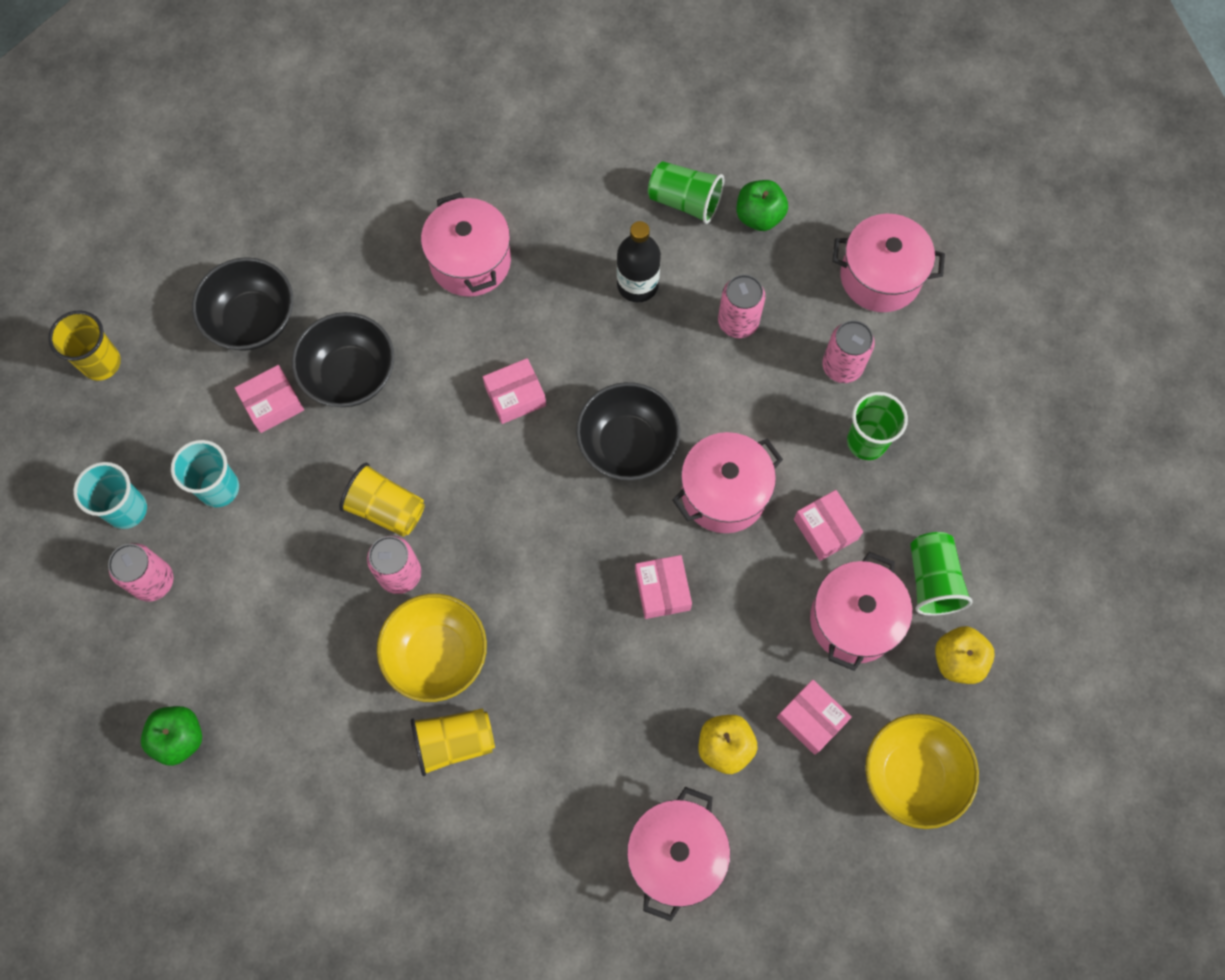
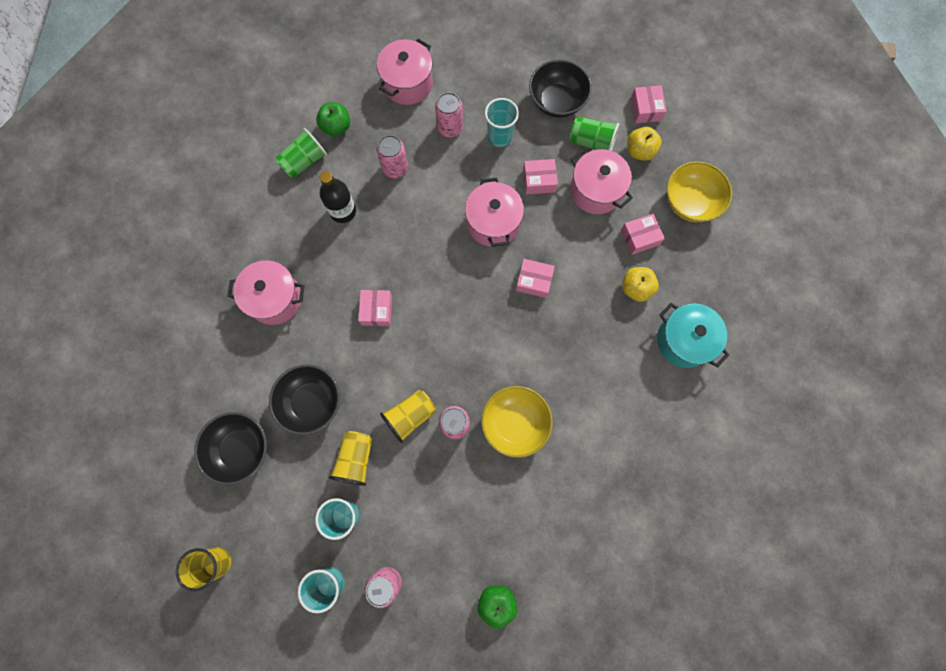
camera: 65 degrees left, 5 degrees up
pink box [235,365,304,433] -> pink box moved to [631,85,667,123]
yellow cup [411,708,495,776] -> yellow cup moved to [329,431,372,486]
black bowl [576,382,680,480] -> black bowl moved to [529,59,592,118]
pink pot [627,787,730,921] -> turquoise pot [657,303,729,368]
green cup [847,392,908,460] -> turquoise cup [485,98,519,147]

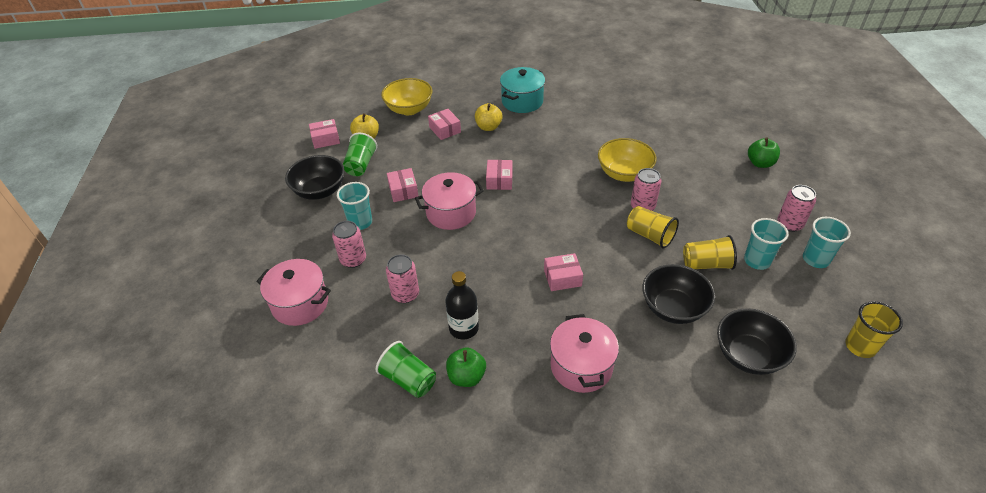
camera: 100 degrees left, 30 degrees down
green apple [316,102,350,136] -> green apple moved to [446,347,486,387]
pink pot [570,149,633,214] -> none

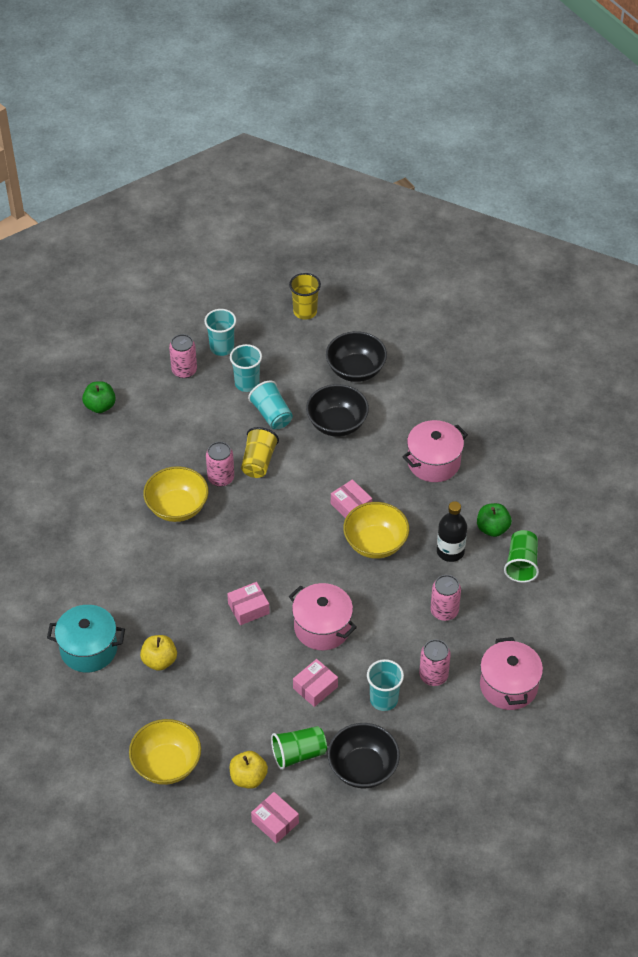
camera: 120 degrees left, 5 degrees up
pink box [428,109,461,140] -> none
yellow cup [683,235,737,270] -> turquoise cup [248,381,293,429]
none -> yellow bowl [343,502,409,559]

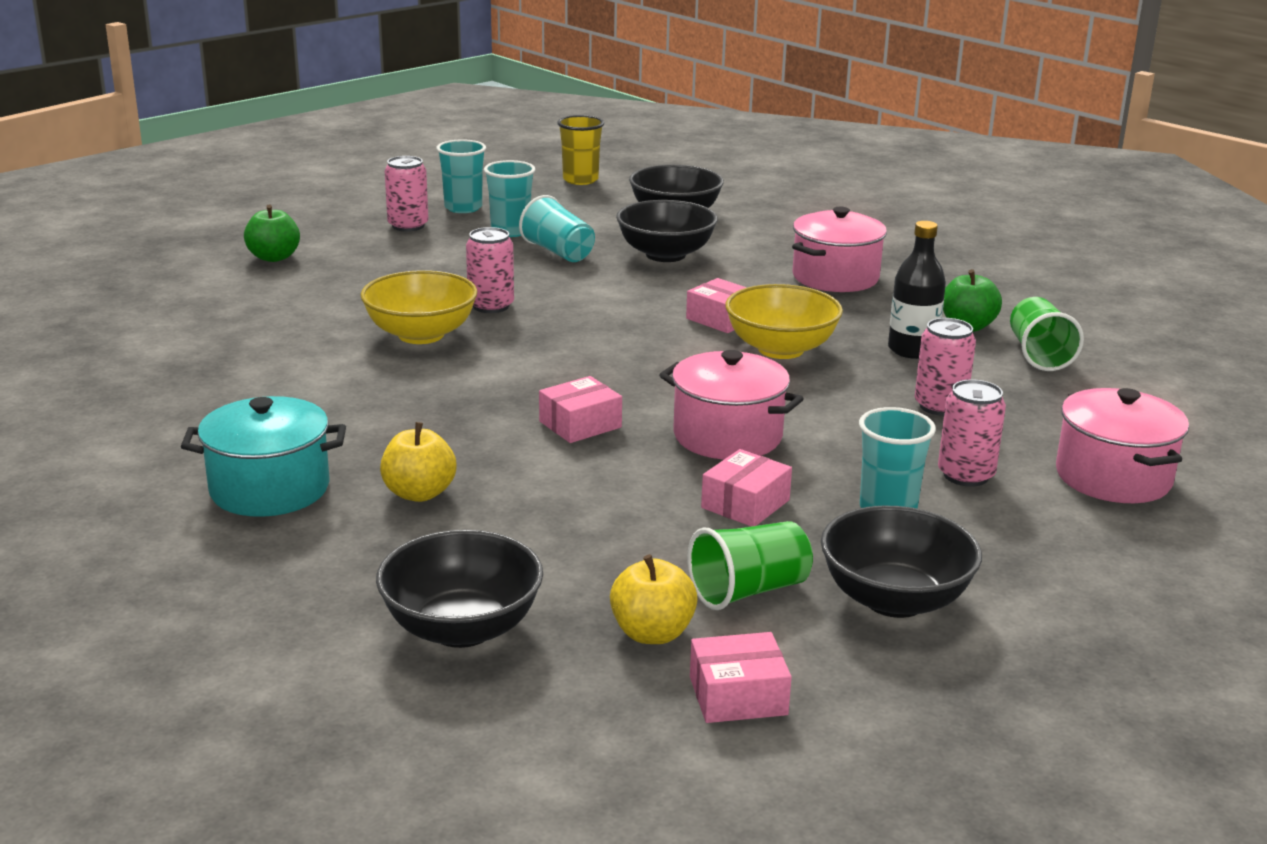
camera: 10 degrees left, 25 degrees down
yellow bowl [129,719,201,785] -> black bowl [376,530,543,648]
yellow cup [241,427,279,478] -> none
pink box [251,792,299,843] -> pink box turned 45 degrees counterclockwise [690,632,792,723]

